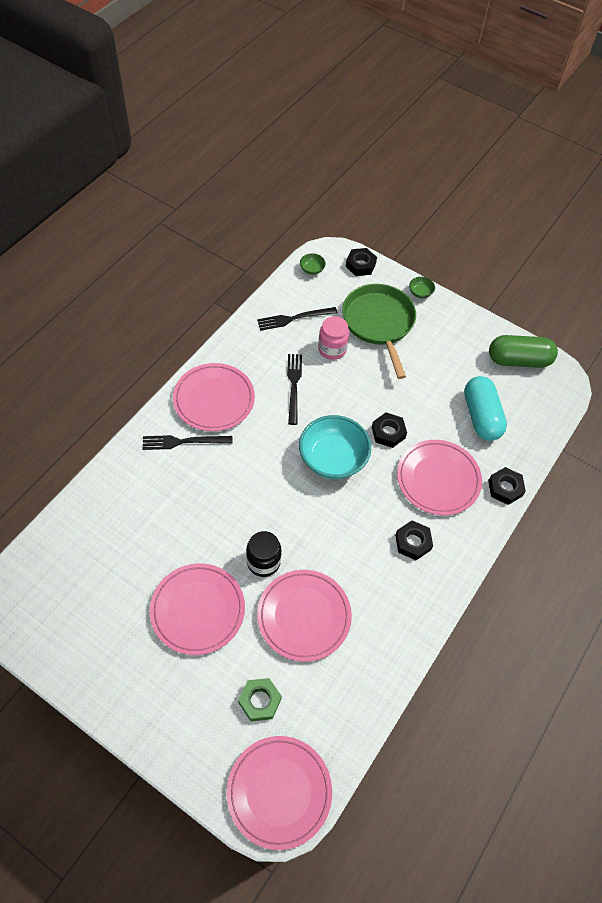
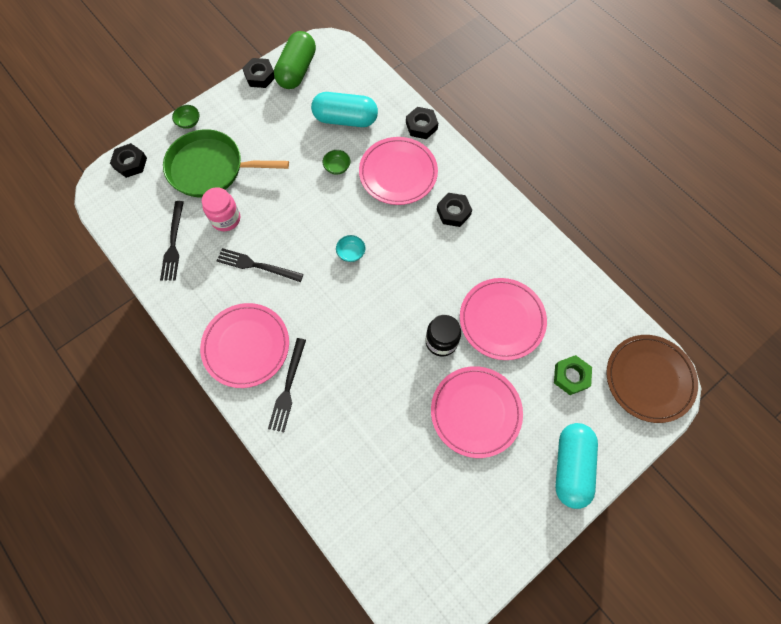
camera: 70 degrees left, 10 degrees up
pink plate [227,736,332,850] -> brown plate [606,335,698,423]
turquoise bowl [299,415,371,479] -> turquoise bowl [336,235,365,262], size x0.42
green bowl [300,253,326,275] -> green bowl moved to [323,150,350,175]
black nut [372,412,407,448] -> black nut moved to [242,58,275,88]
none -> turquoise capsule [556,423,598,509]

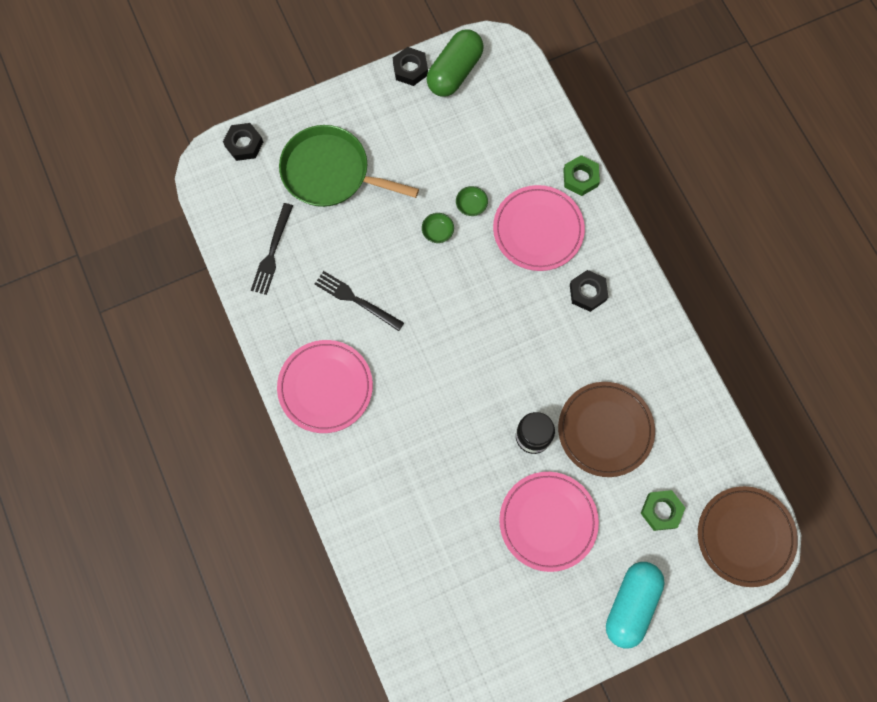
camera: 15 degrees right, 5 degrees up
green bowl [172,105,199,129] -> green bowl moved to [422,213,454,243]
pink jar [202,187,240,231] -> none
black fork [268,338,306,432] -> none
turquoise capsule [311,92,378,127] -> none
turquoise bowl [336,235,365,262] -> none
black nut [406,107,438,139] -> green nut [563,155,600,196]
pink plate [460,278,547,360] -> brown plate [558,382,655,477]

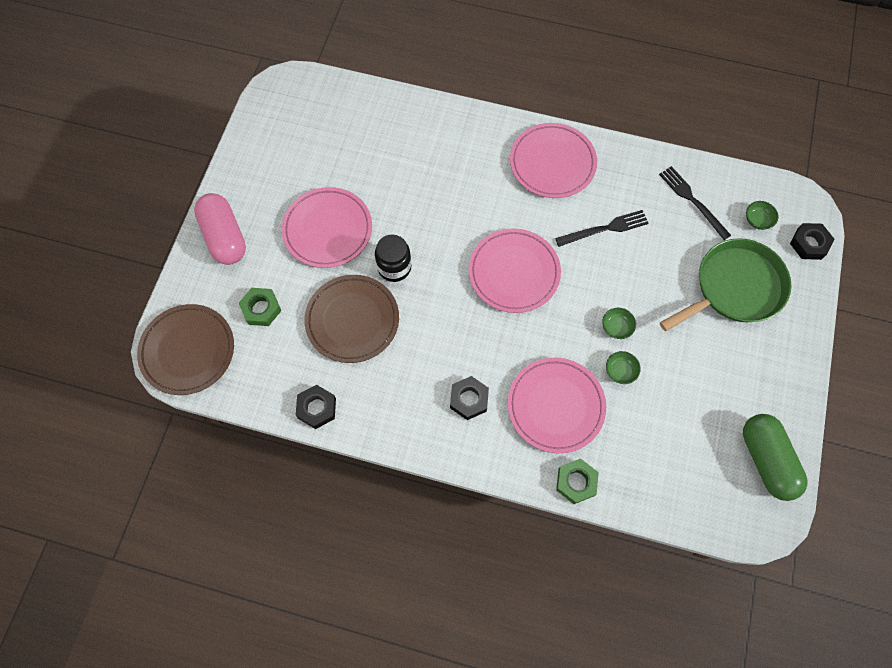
camera: 130 degrees right, 5 degrees down
black nut [393,47,428,86] -> black nut moved to [296,385,336,429]
turquoise capsule [606,562,665,649] -> pink capsule [194,193,246,265]
none -> pink plate [469,229,561,313]
none -> green bowl [746,201,778,230]

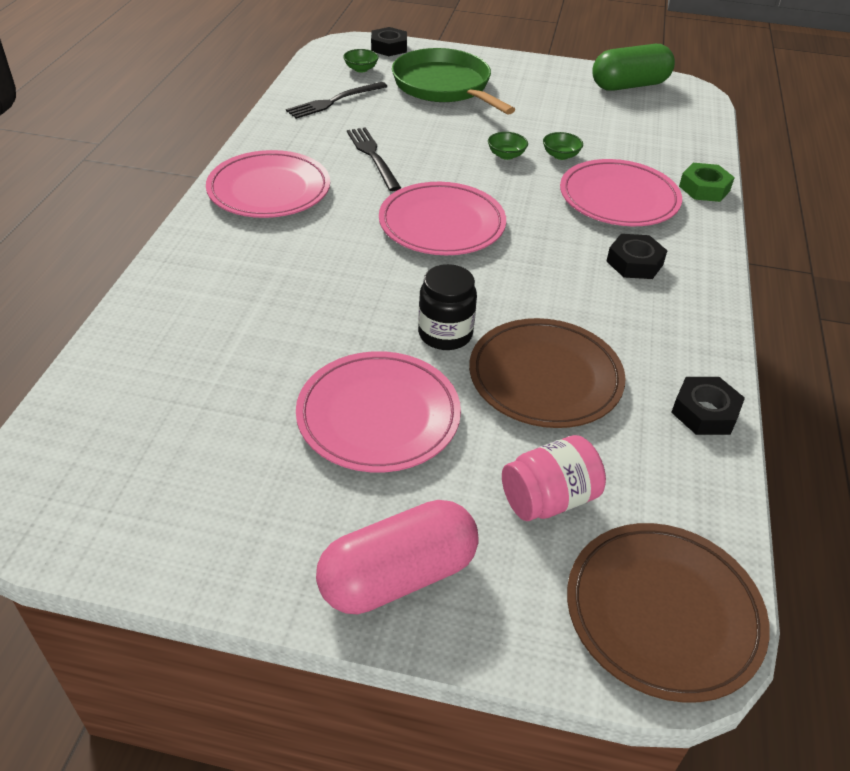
camera: 95 degrees left, 25 degrees down
green nut [239,288,281,326] -> pink jar [502,435,606,521]

